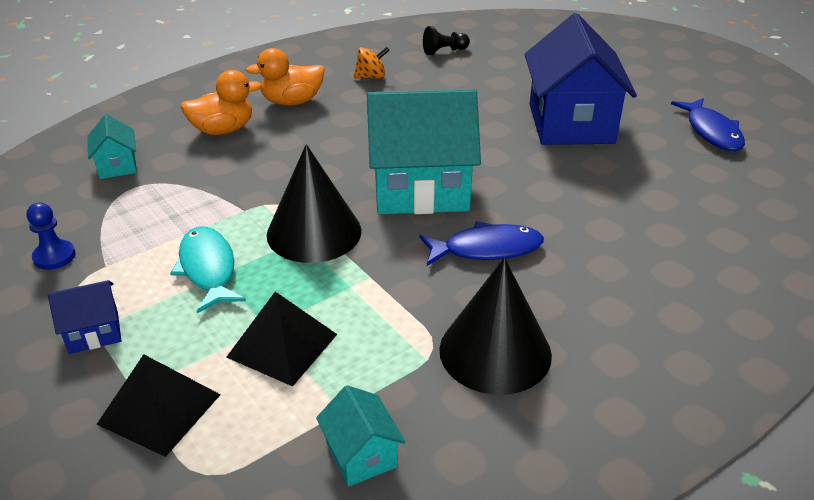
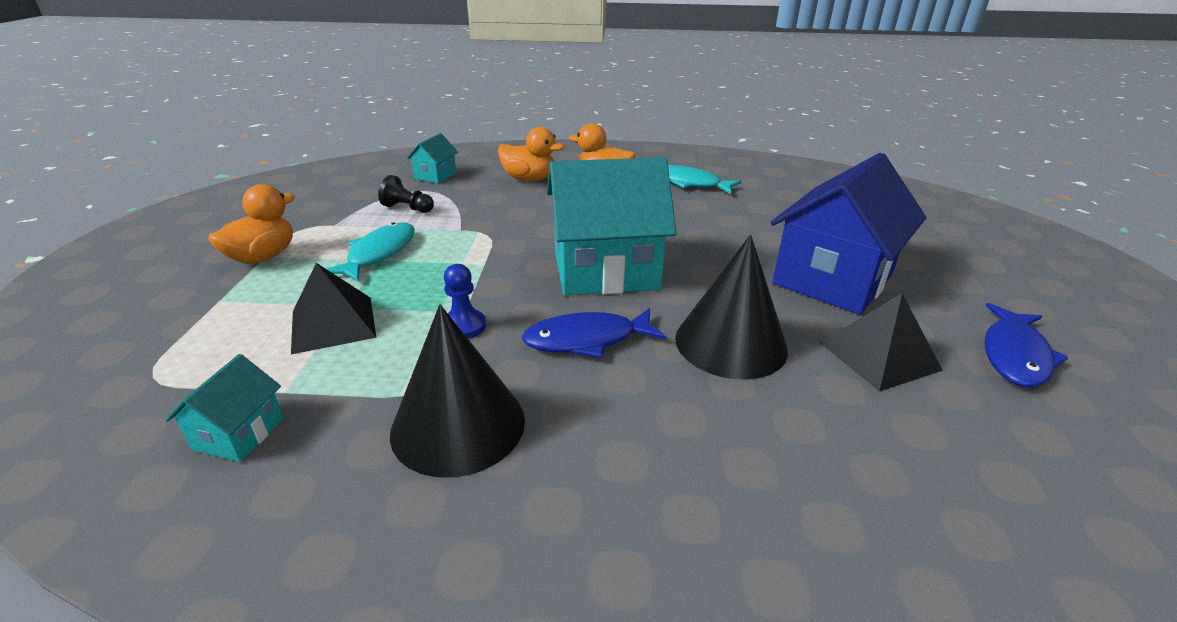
camera: 40 degrees right, 5 degrees down
blue pawn [26,203,76,270] -> blue pawn moved to [444,264,486,339]
blue house [48,280,121,354] -> orange duck [208,184,295,264]
black pyramid [96,354,221,457] -> black pyramid moved to [820,294,943,392]
black cone [267,144,361,263] -> black cone moved to [675,235,788,380]
orange spinning top [354,47,390,79] -> turquoise fish [668,165,742,194]
turquoise house [367,89,481,214] -> turquoise house turned 45 degrees counterclockwise [547,157,677,296]
blue fish [419,221,544,266] -> blue fish turned 135 degrees clockwise [522,308,666,358]
black pawn [423,26,470,55] -> black pawn moved to [378,175,434,213]

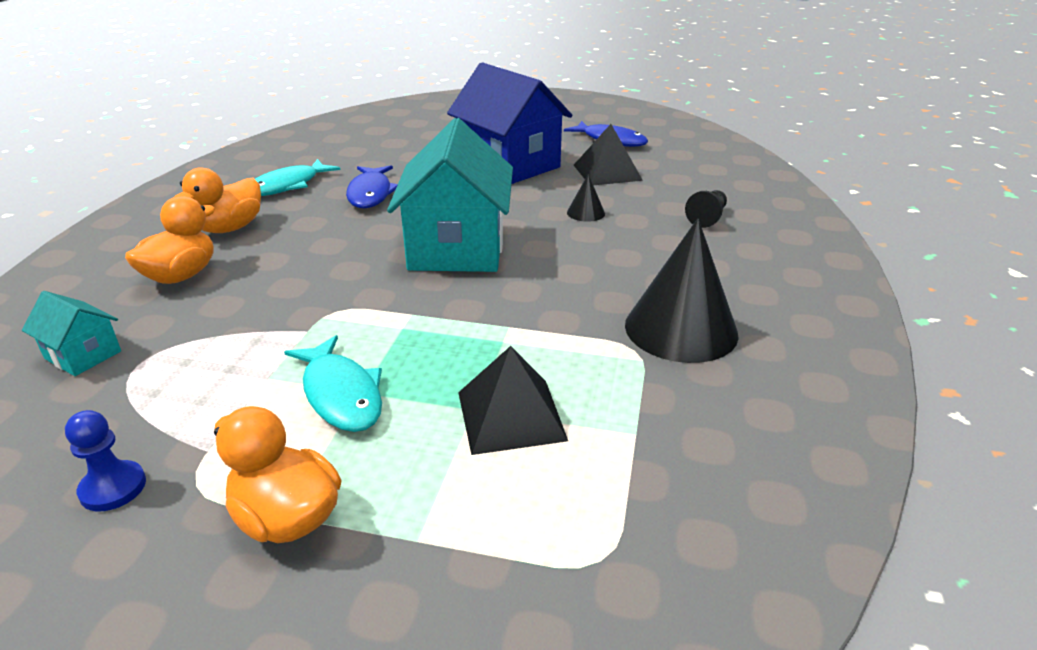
camera: 80 degrees left, 0 degrees up
turquoise house [165,354,283,462] -> none
turquoise fish [327,222,415,281] -> turquoise fish turned 150 degrees counterclockwise [284,335,382,432]
black pawn [378,175,434,213] -> black pawn moved to [685,190,727,228]
blue pawn [444,264,486,339] -> blue pawn moved to [65,410,146,511]
blue fish [522,308,666,358] -> blue fish moved to [346,166,398,208]
black cone [675,235,788,380] -> black cone [567,174,605,222], size x0.45

